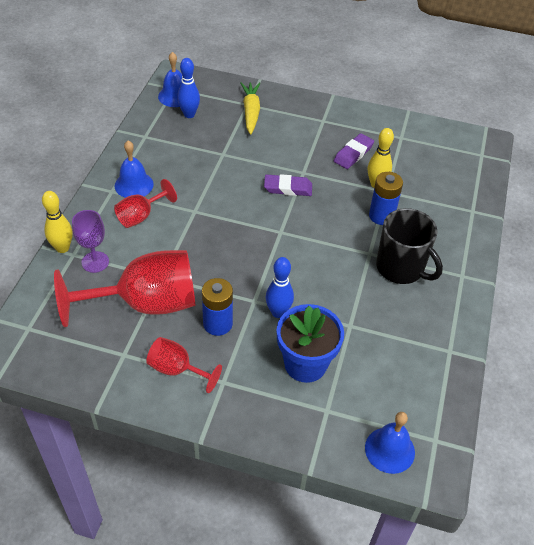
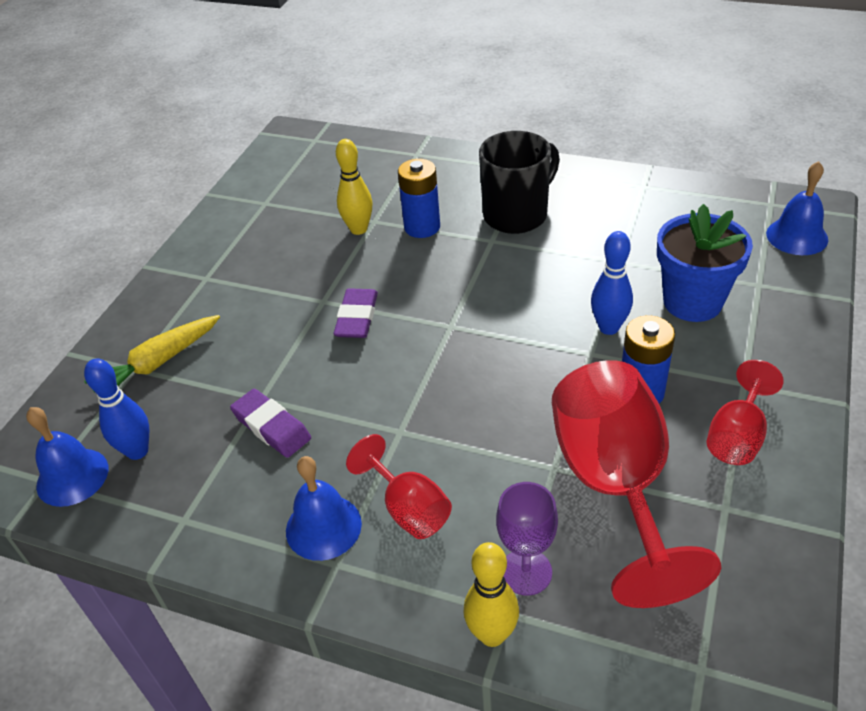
camera: 80 degrees left, 5 degrees down
yellow carrot [240,82,260,135] -> yellow carrot turned 45 degrees counterclockwise [84,315,220,393]
purple eraser [334,133,374,169] -> purple eraser moved to [230,389,311,458]

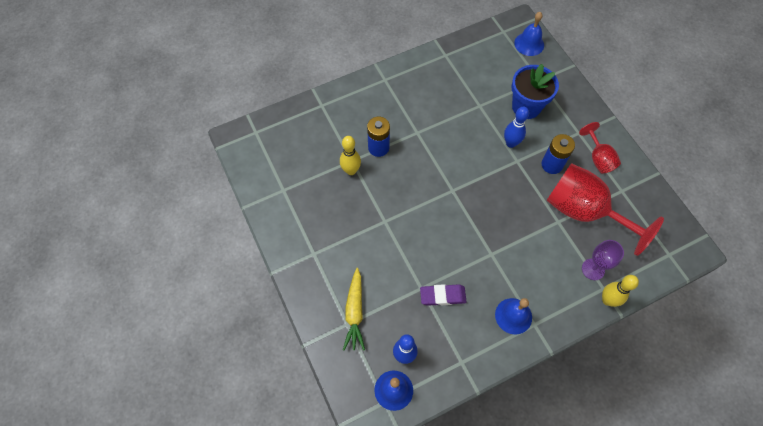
camera: 50 degrees left, 20 degrees up
purple eraser [334,288,378,338] -> none
red goblet [346,434,452,539] -> none
black mug [479,131,560,234] -> none

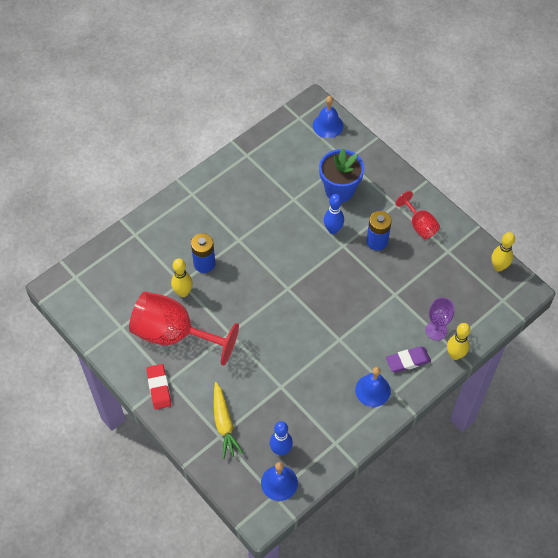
camera: 15 degrees left, 5 degrees down
purple eraser [420,284,467,306] -> purple eraser moved to [386,346,431,373]
red goblet [546,163,664,256] -> red goblet moved to [129,292,239,366]
none -> red eraser [146,364,171,409]
none -> yellow bowling pin [491,232,515,272]

